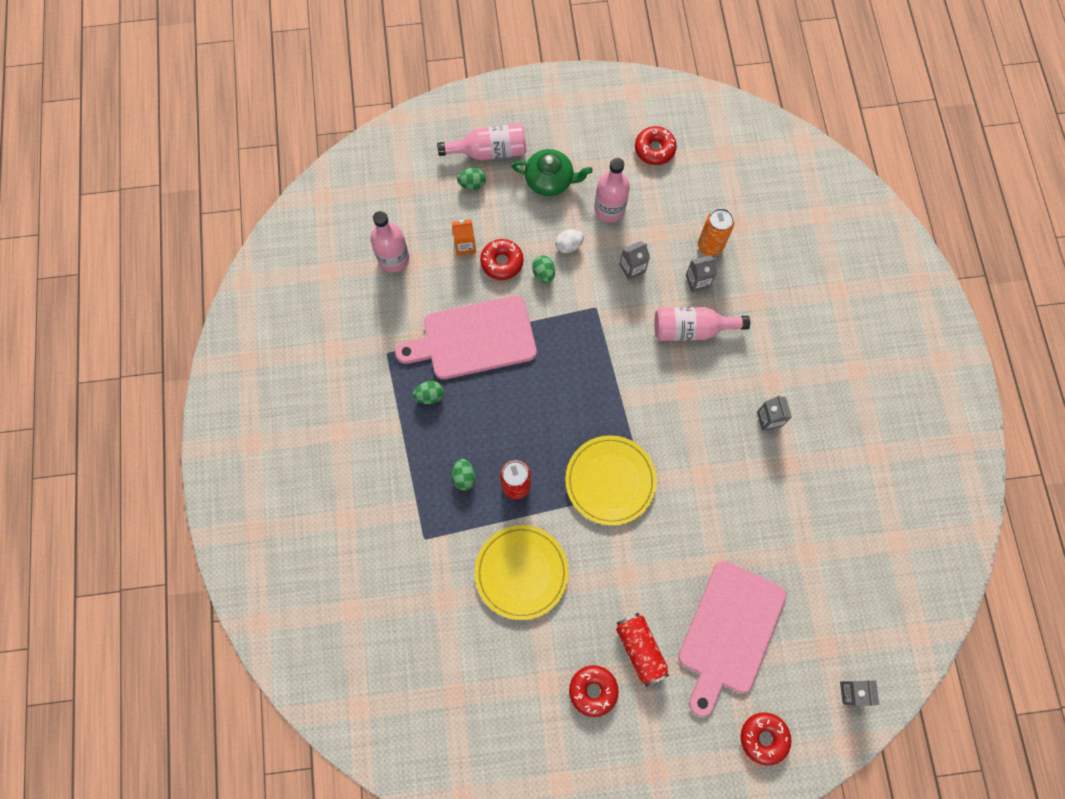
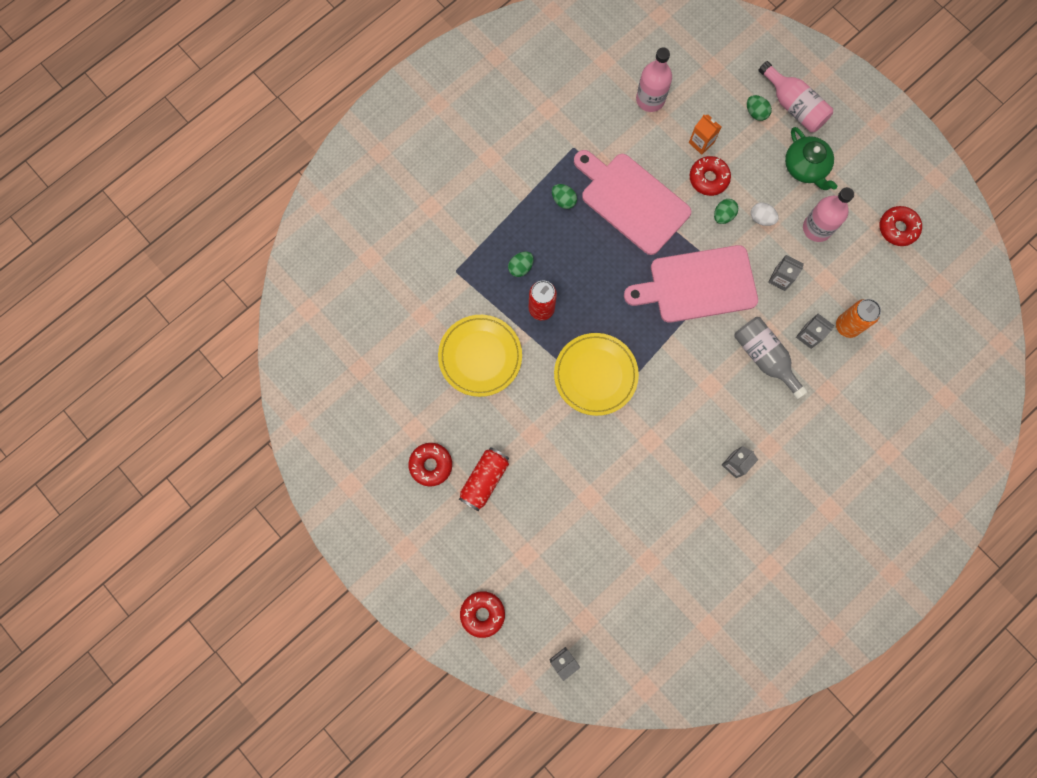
camera: 55 degrees right, 5 degrees up
pink bottle [654,307,750,341] -> grey bottle [734,317,808,399]
pink cutting board [678,561,787,717] -> pink cutting board moved to [624,245,758,323]

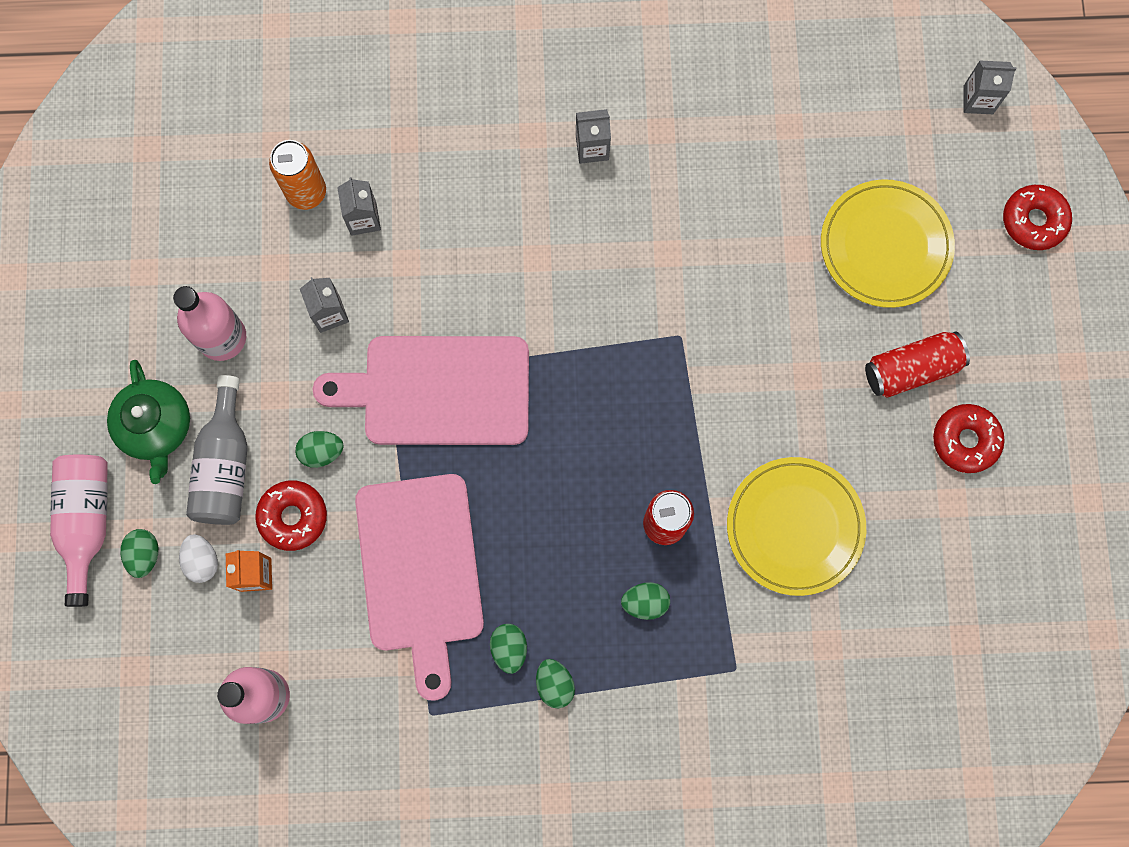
camera: 140 degrees left, 0 degrees up
yellow plate [554,333,639,416] -> yellow plate moved to [821,179,955,308]
pink cutting board [624,245,758,323] -> pink cutting board turned 150 degrees clockwise [313,336,529,445]
grey bottle [734,317,808,399] -> grey bottle moved to [186,375,248,525]
white egg [751,203,779,226] -> white egg moved to [179,534,218,583]
green teapot [785,127,837,190] -> green teapot turned 150 degrees clockwise [107,360,190,484]
red donut [880,206,922,246] -> none
none -> green egg [536,659,575,708]

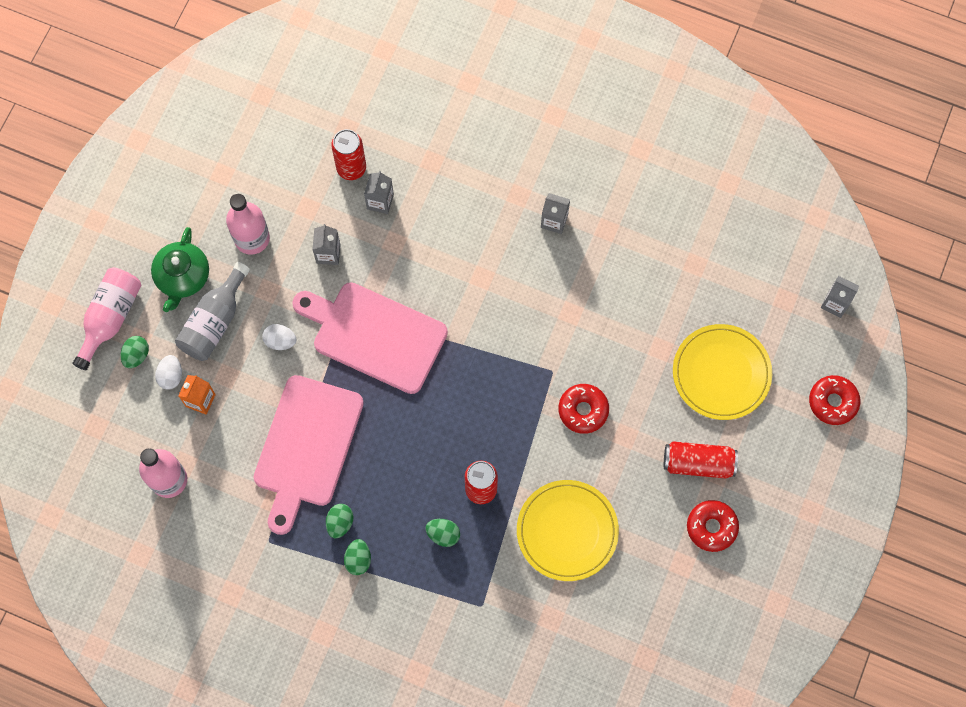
camera: 25 degrees right, 5 degrees down
red donut [255,480,327,551] -> red donut moved to [558,384,609,434]
orange can [269,140,326,210] -> red can [331,129,366,180]
green egg [295,431,344,468] -> white egg [262,324,297,350]

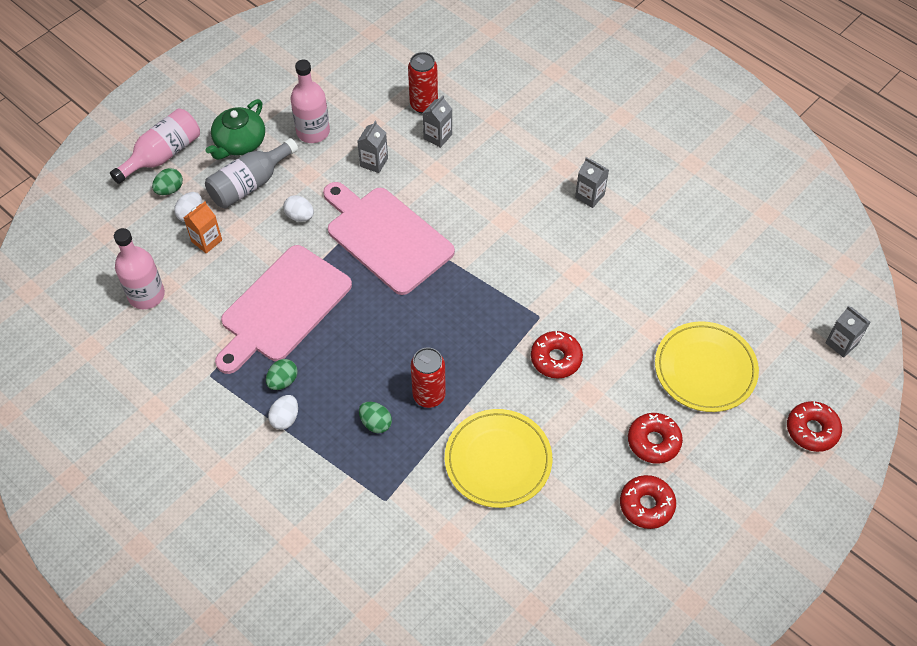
camera: 20 degrees right, 15 degrees down
green egg [344,539,371,575] -> white egg [268,395,298,430]
red can [664,441,738,479] -> red donut [628,413,683,464]

